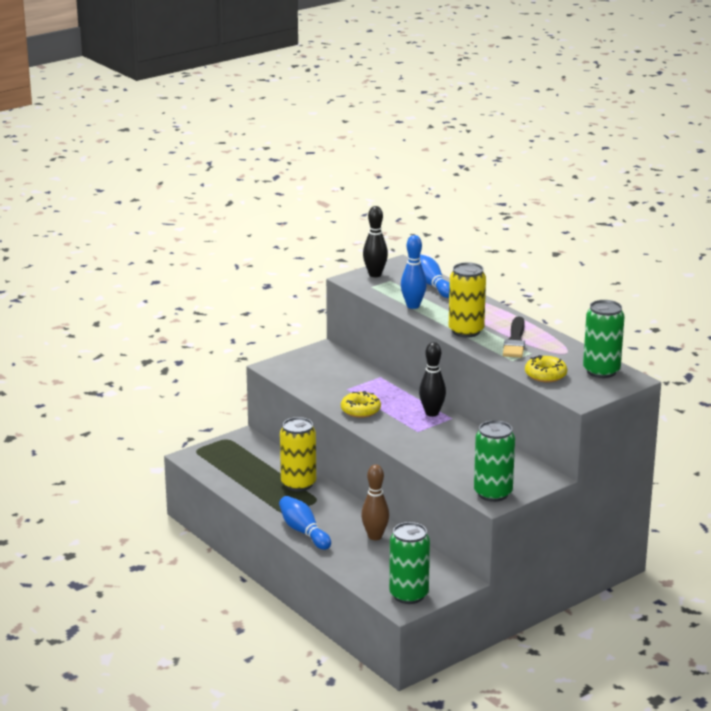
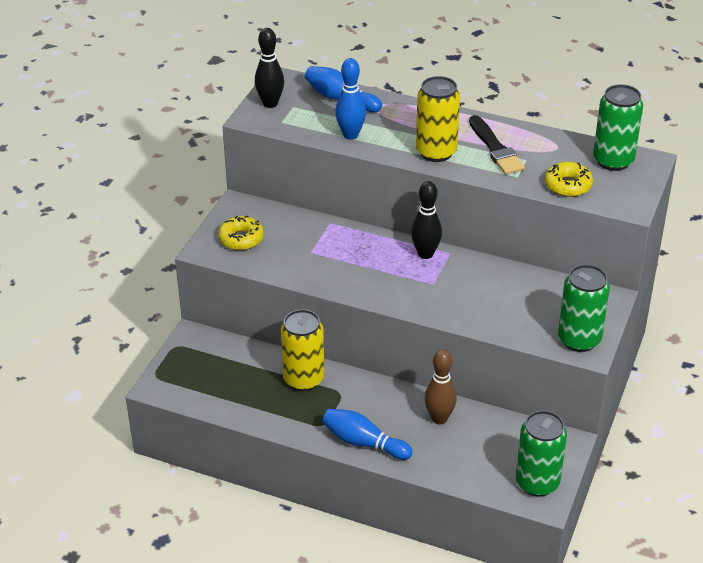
camera: 30 degrees left, 15 degrees up
yellow donut [341,391,381,418] -> yellow donut moved to [218,215,264,250]

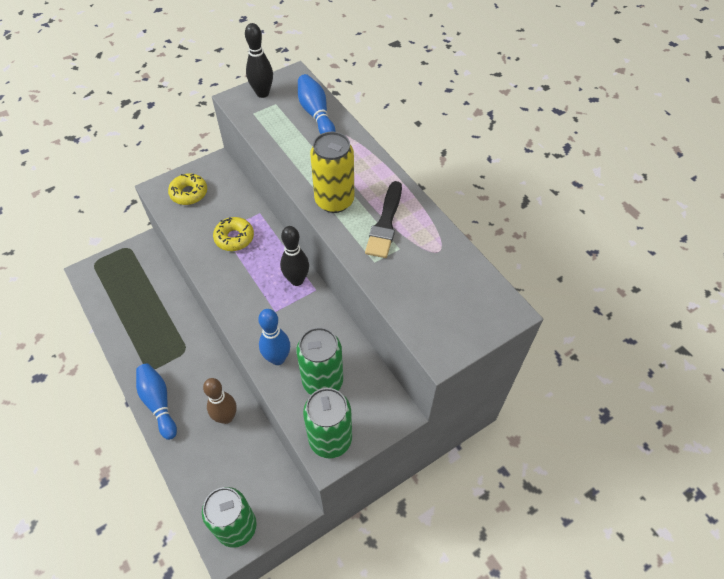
camera: 35 degrees right, 15 degrees up
yellow can [281,309,325,391] -> none
blue bowling pin [335,58,366,140] -> blue bowling pin moved to [258,309,290,365]
yellow donut [545,162,593,197] -> yellow donut moved to [213,217,254,251]
green can [593,84,643,171] -> green can moved to [296,327,343,395]

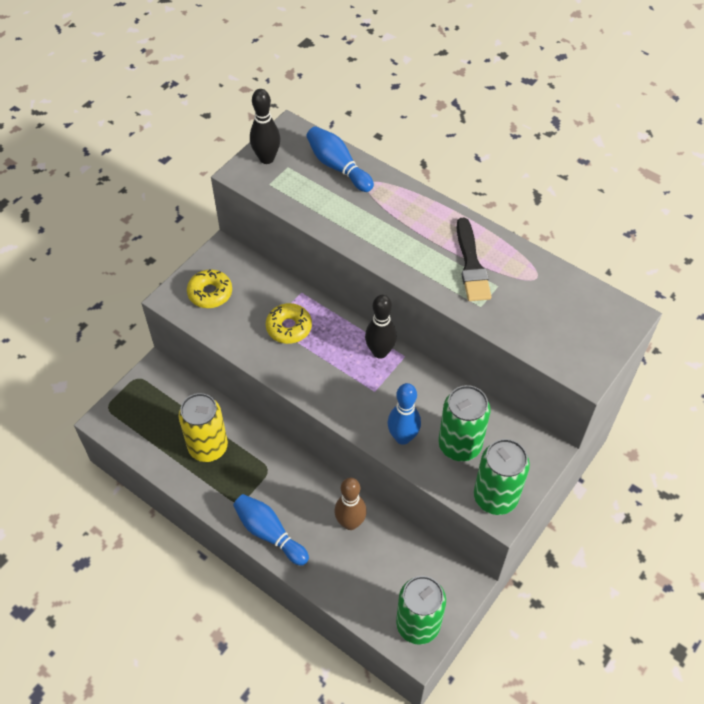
camera: 20 degrees left, 0 degrees up
yellow can [310,132,354,213] -> yellow can moved to [179,393,228,462]

